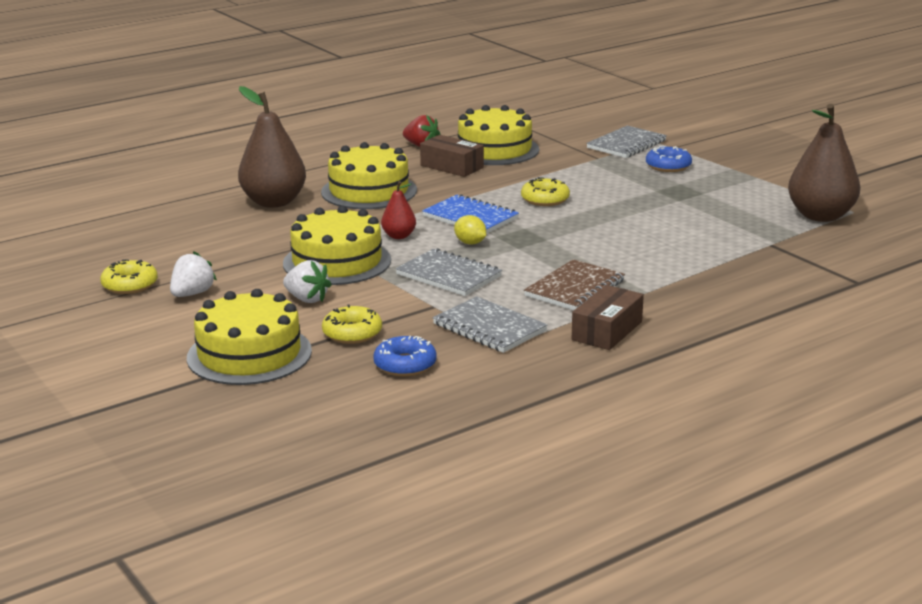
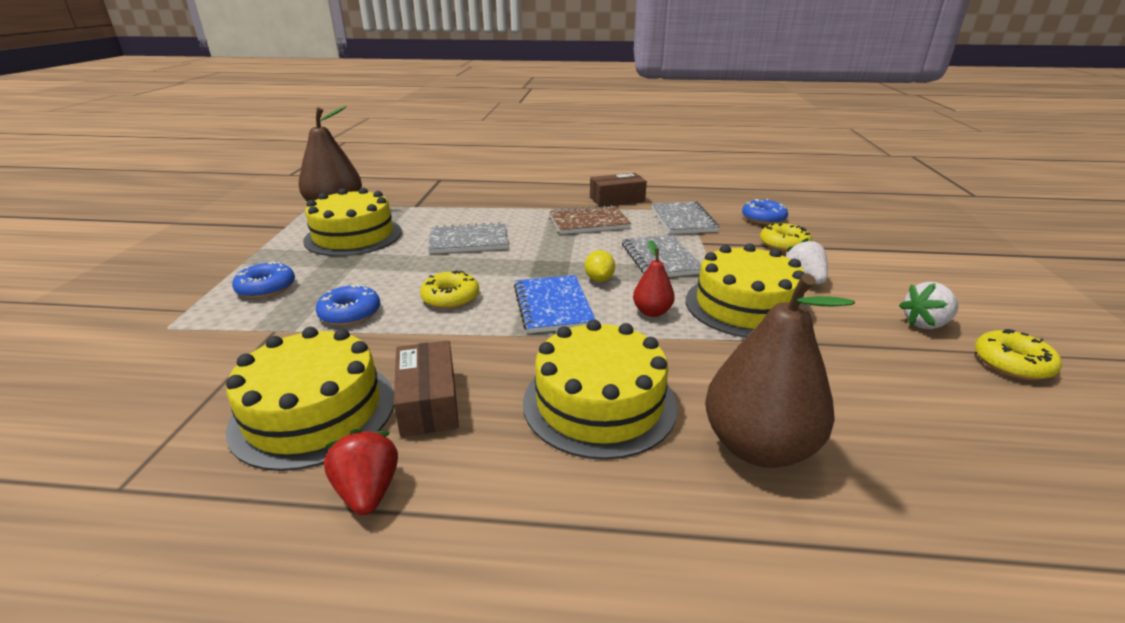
camera: 140 degrees left, 5 degrees up
yellow cake [187,289,312,385] -> yellow cake moved to [303,188,402,256]
grey notebook [586,126,667,158] -> grey notebook moved to [428,222,509,254]
none -> blue donut [316,284,380,326]

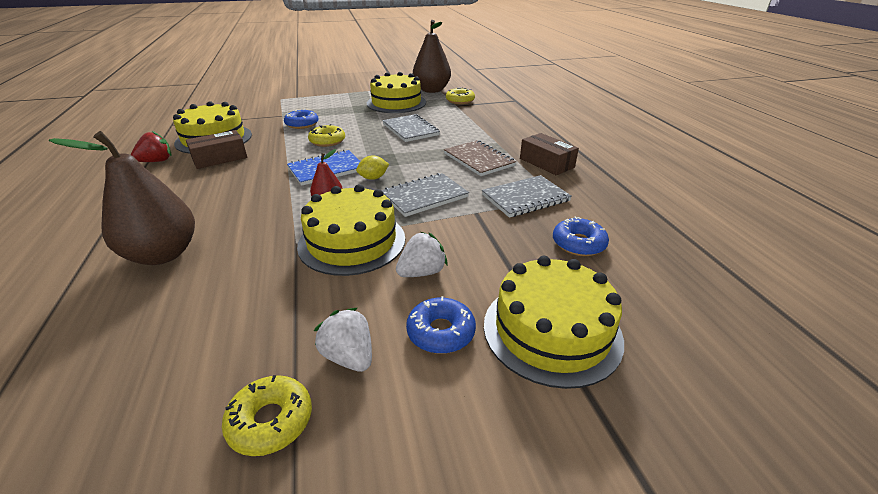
camera: 70 degrees right, 5 degrees up
blue donut [232,262,295,299] -> blue donut moved to [406,296,476,354]
yellow cake [523,319,678,460] -> yellow cake moved to [484,256,624,389]
yellow donut [760,222,812,252] -> yellow donut moved to [446,88,475,104]

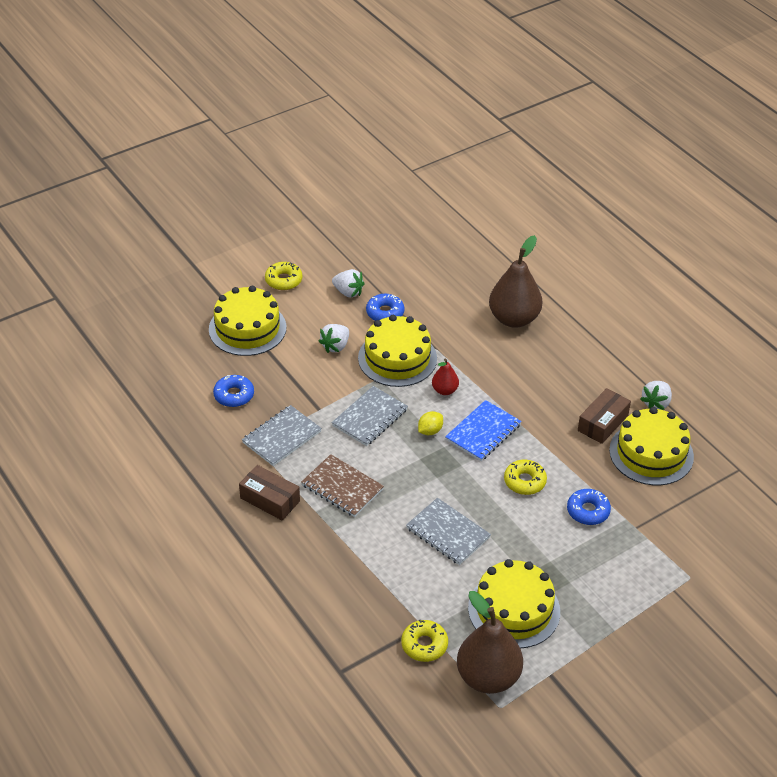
camera: 160 degrees right, 10 degrees up
red strawberry [131,131,171,162] -> white strawberry [640,381,672,410]
yellow donut [222,375,312,456] -> yellow donut moved to [265,262,303,290]
blue donut [406,296,476,354] -> blue donut moved to [366,294,404,321]

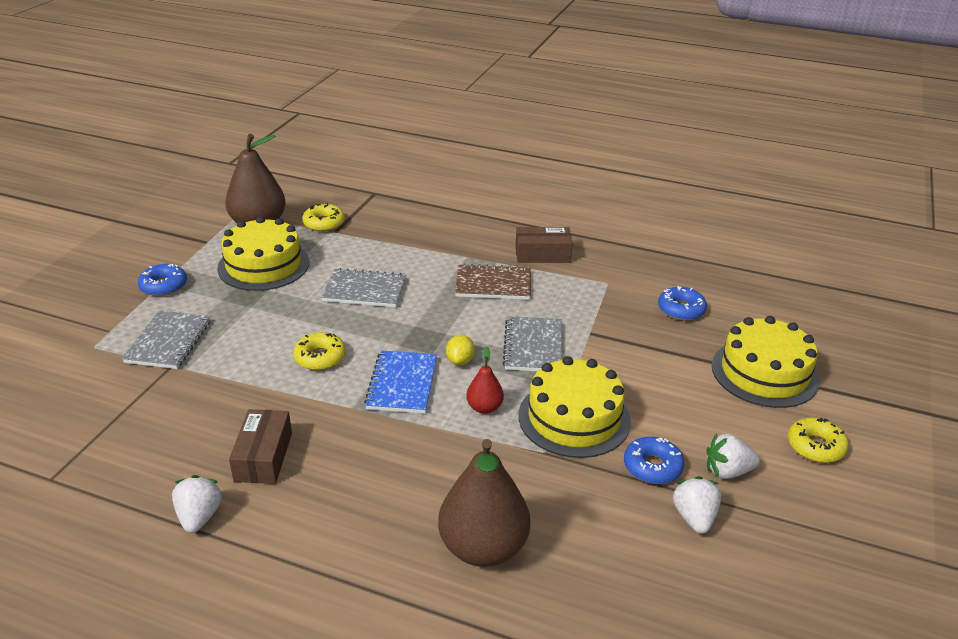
camera: 145 degrees right, 10 degrees down
grey notebook [242,405,322,466] -> grey notebook moved to [122,310,210,369]
white strawberry [318,324,349,353] -> white strawberry moved to [673,476,721,534]
blue donut [567,489,611,525] -> blue donut moved to [138,264,187,296]
yellow cake [609,407,694,485] -> none

